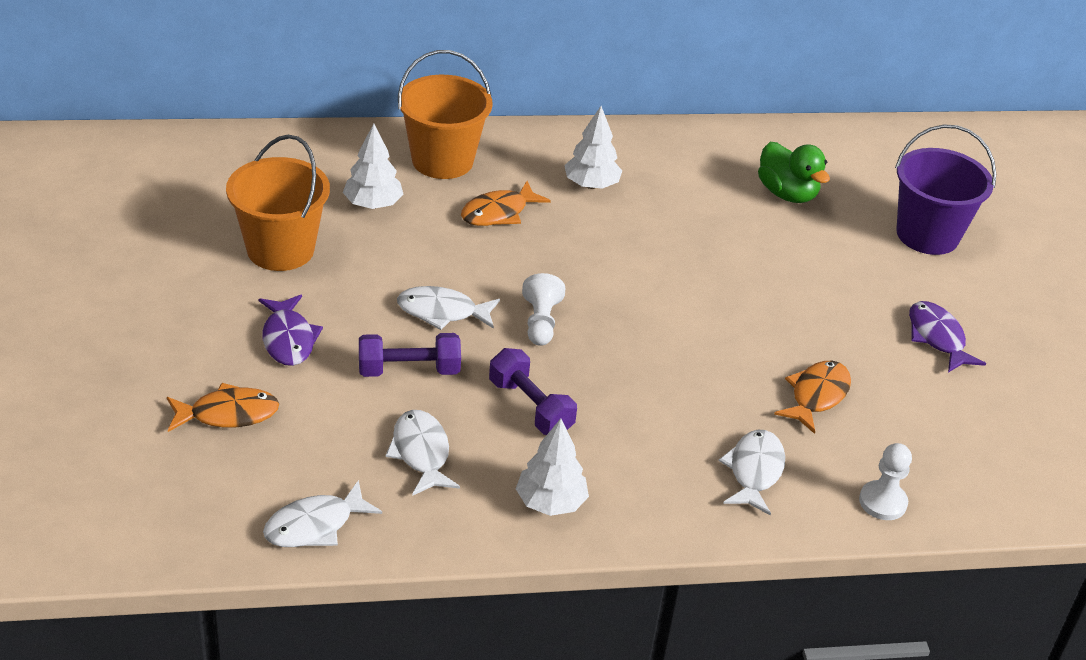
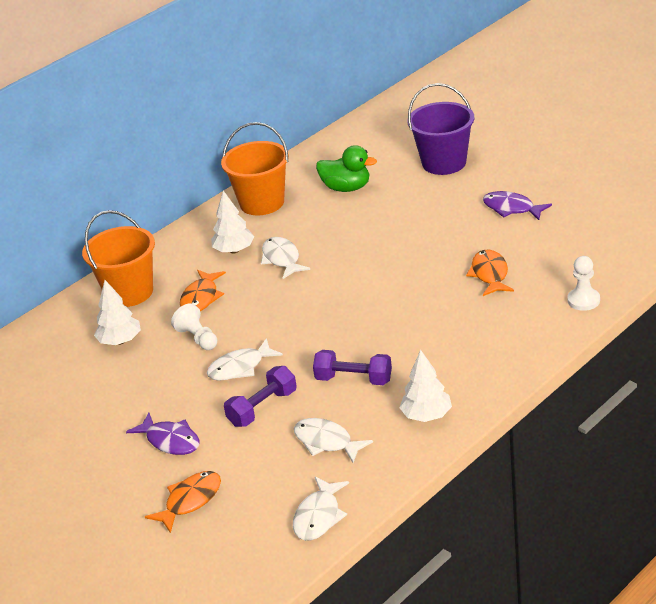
camera: 30 degrees left, 5 degrees down
orange bucket [226,135,330,271] -> orange bucket moved to [221,122,289,215]
white pawn [522,273,565,346] -> white pawn moved to [171,303,217,350]
white fish [719,430,785,516] -> white fish moved to [261,237,310,279]

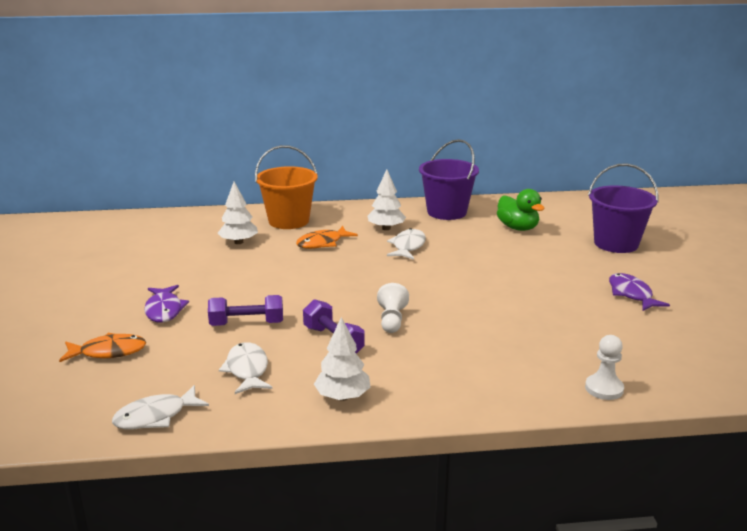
camera: 35 degrees right, 10 degrees down
white pawn [171,303,217,350] -> white pawn moved to [377,283,409,333]
white fish [207,338,283,381] -> none
orange bucket [221,122,289,215] -> purple bucket [419,139,479,220]
orange fish [466,250,514,296] -> none

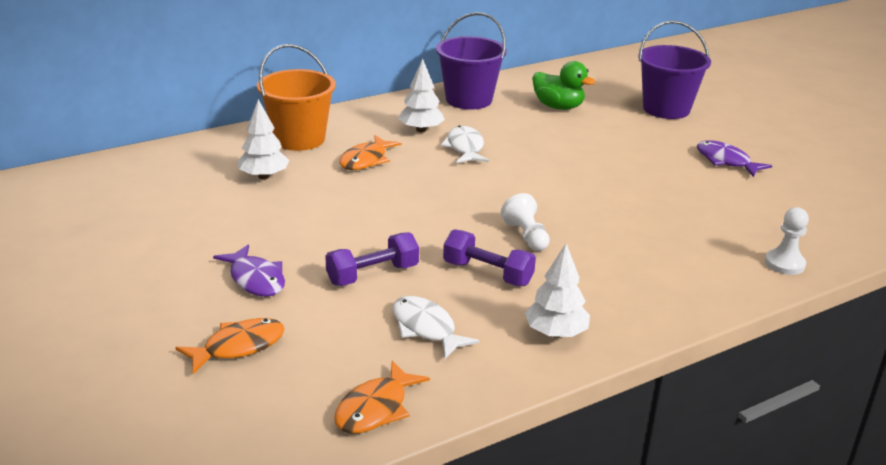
camera: 25 degrees left, 5 degrees up
white fish [112,385,209,429] -> orange fish [334,361,430,434]

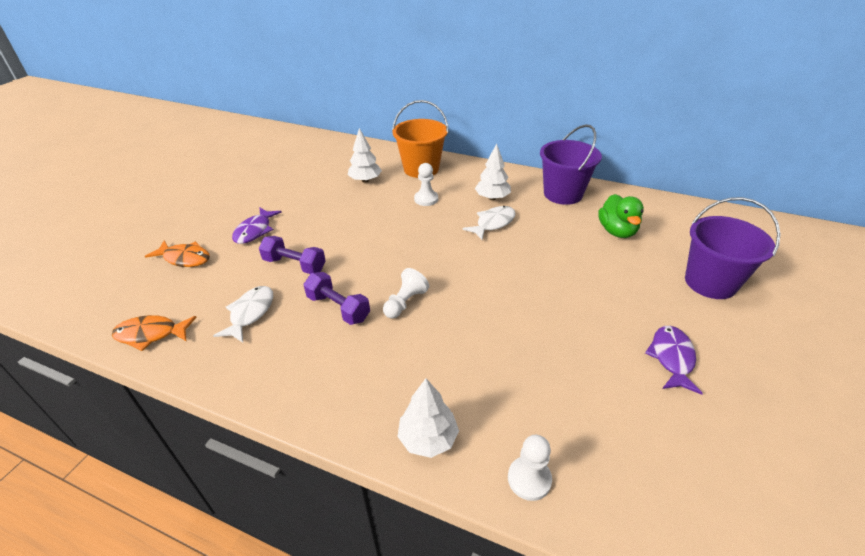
camera: 55 degrees right, 10 degrees up
orange fish [339,135,402,170] -> white pawn [414,163,438,206]
purple dumbbell [443,229,536,286] -> purple dumbbell turned 45 degrees counterclockwise [303,272,370,325]
white tree [525,244,590,338] -> white tree moved to [397,379,459,458]

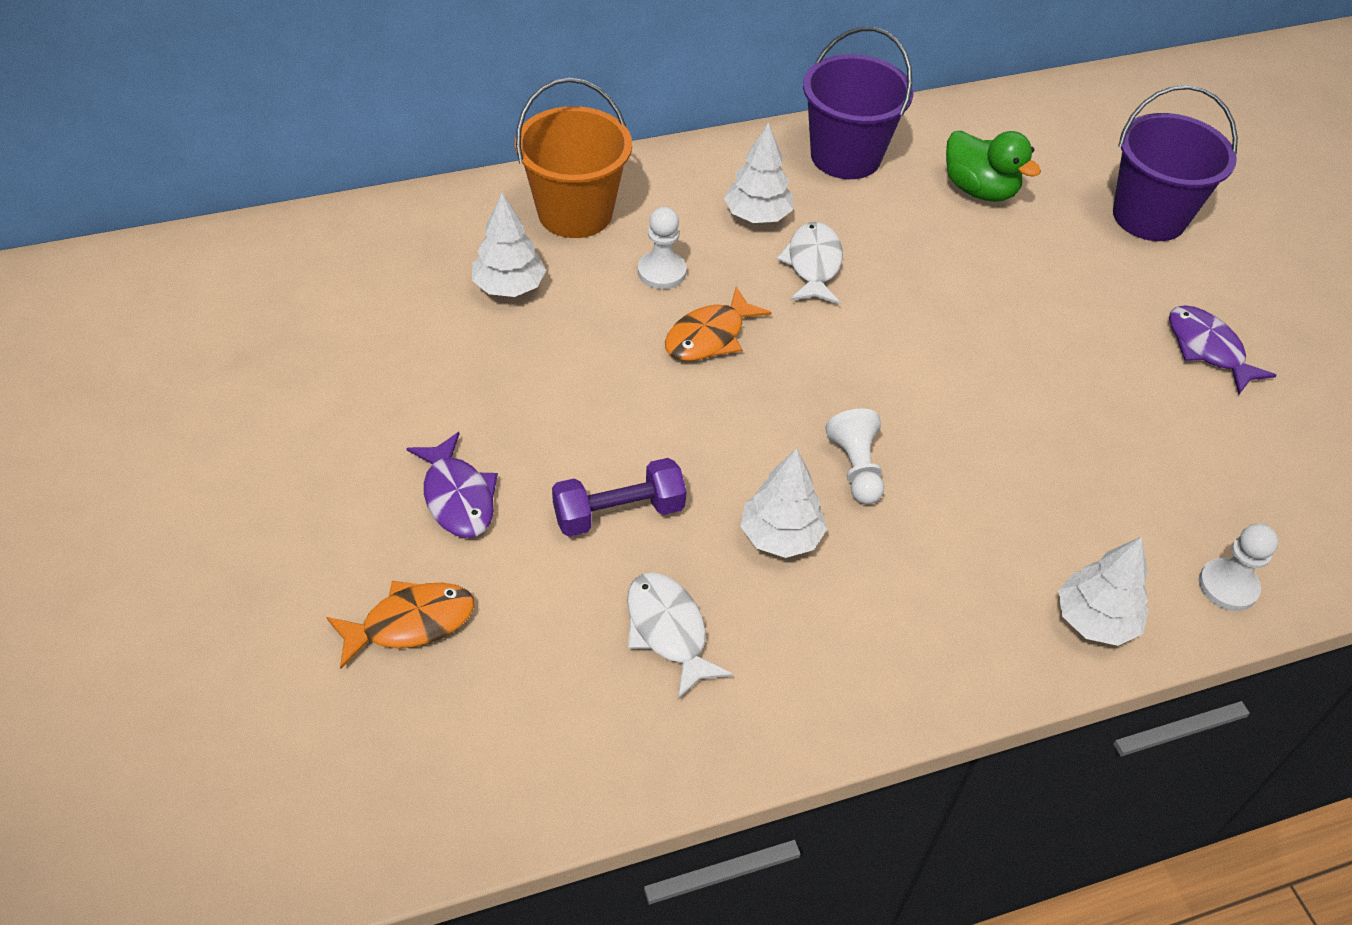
camera: 45 degrees left, 10 degrees up
orange fish [112,315,197,351] -> orange fish moved to [665,287,772,361]
purple dumbbell [303,272,370,325] -> white tree [740,448,827,558]

